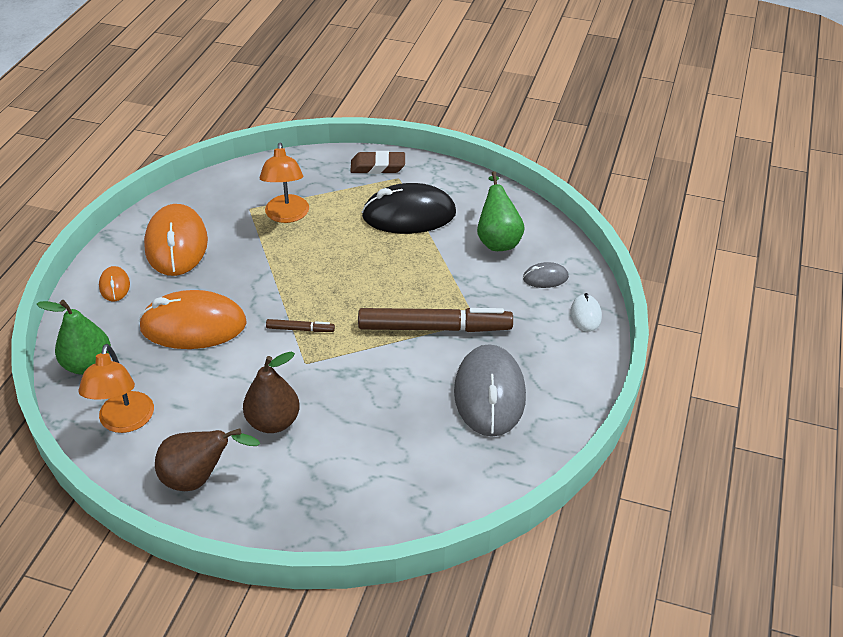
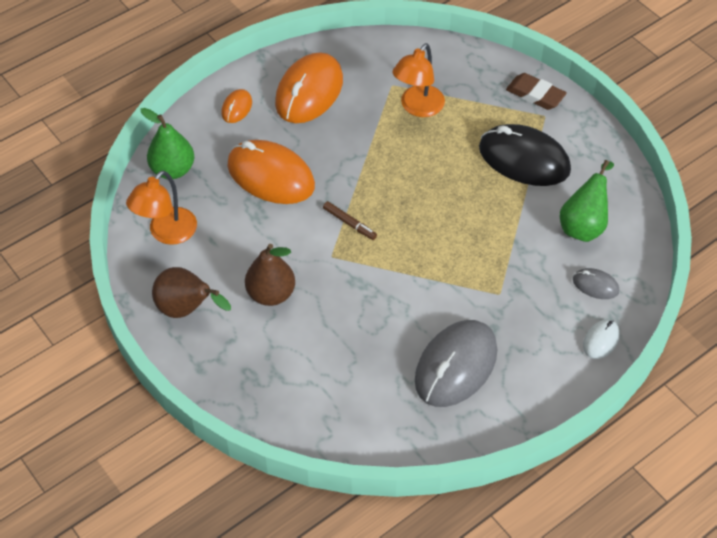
camera: 35 degrees right, 10 degrees up
brown marker [358,308,513,332] -> none

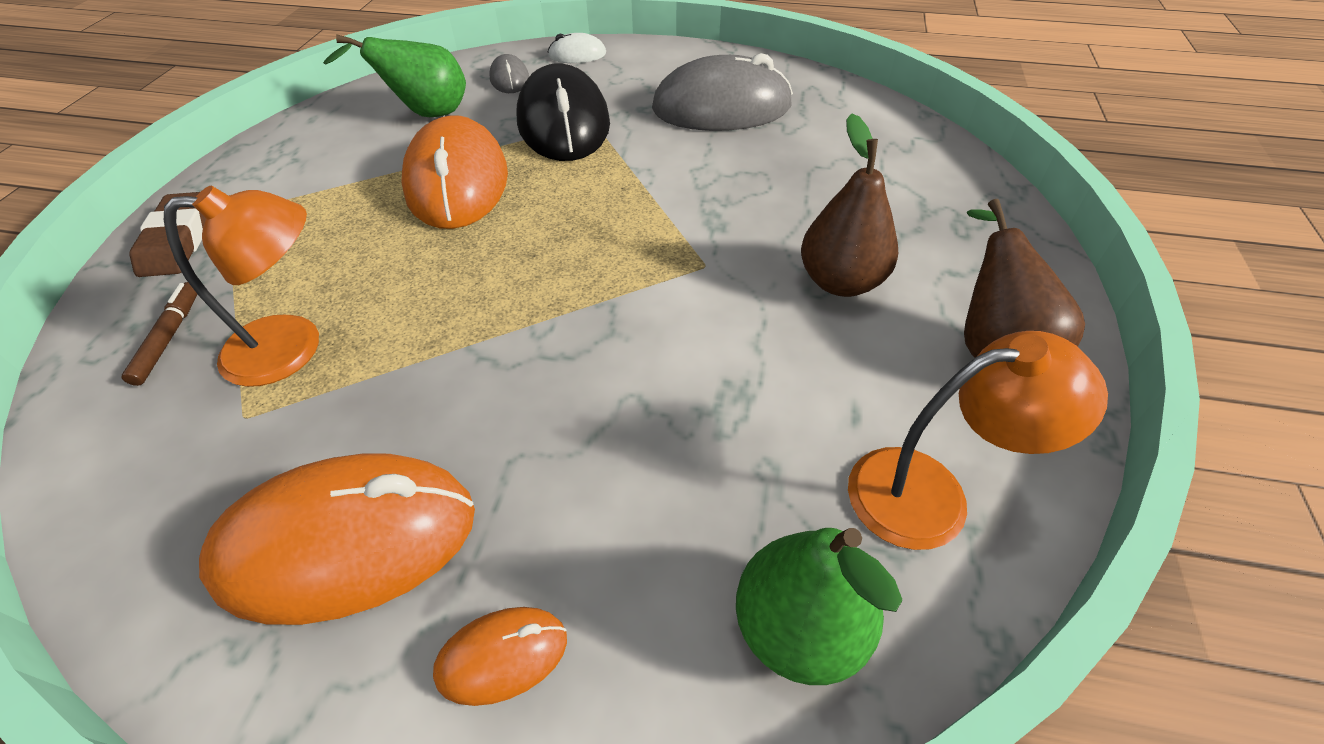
camera: 130 degrees left, 5 degrees down
orange mouse [227,140,315,204] -> orange mouse moved to [401,115,508,229]
brown marker [323,201,377,240] -> brown marker moved to [122,282,197,386]
black mouse [479,124,571,186] -> black mouse moved to [516,63,610,161]

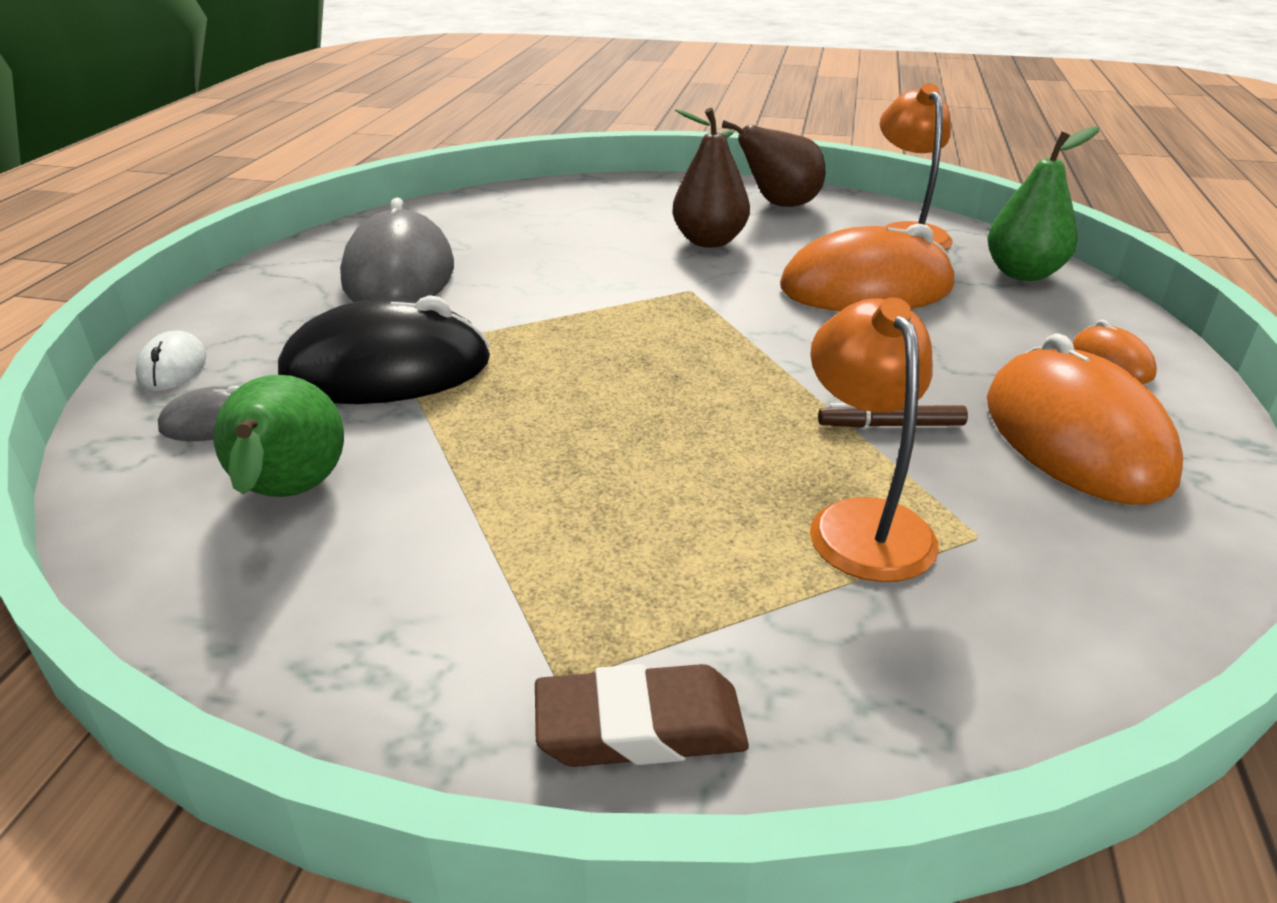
camera: 90 degrees left, 15 degrees down
brown marker [122,282,197,386] -> brown marker moved to [818,403,968,428]
orange mouse [401,115,508,229] -> orange mouse moved to [780,223,954,311]

